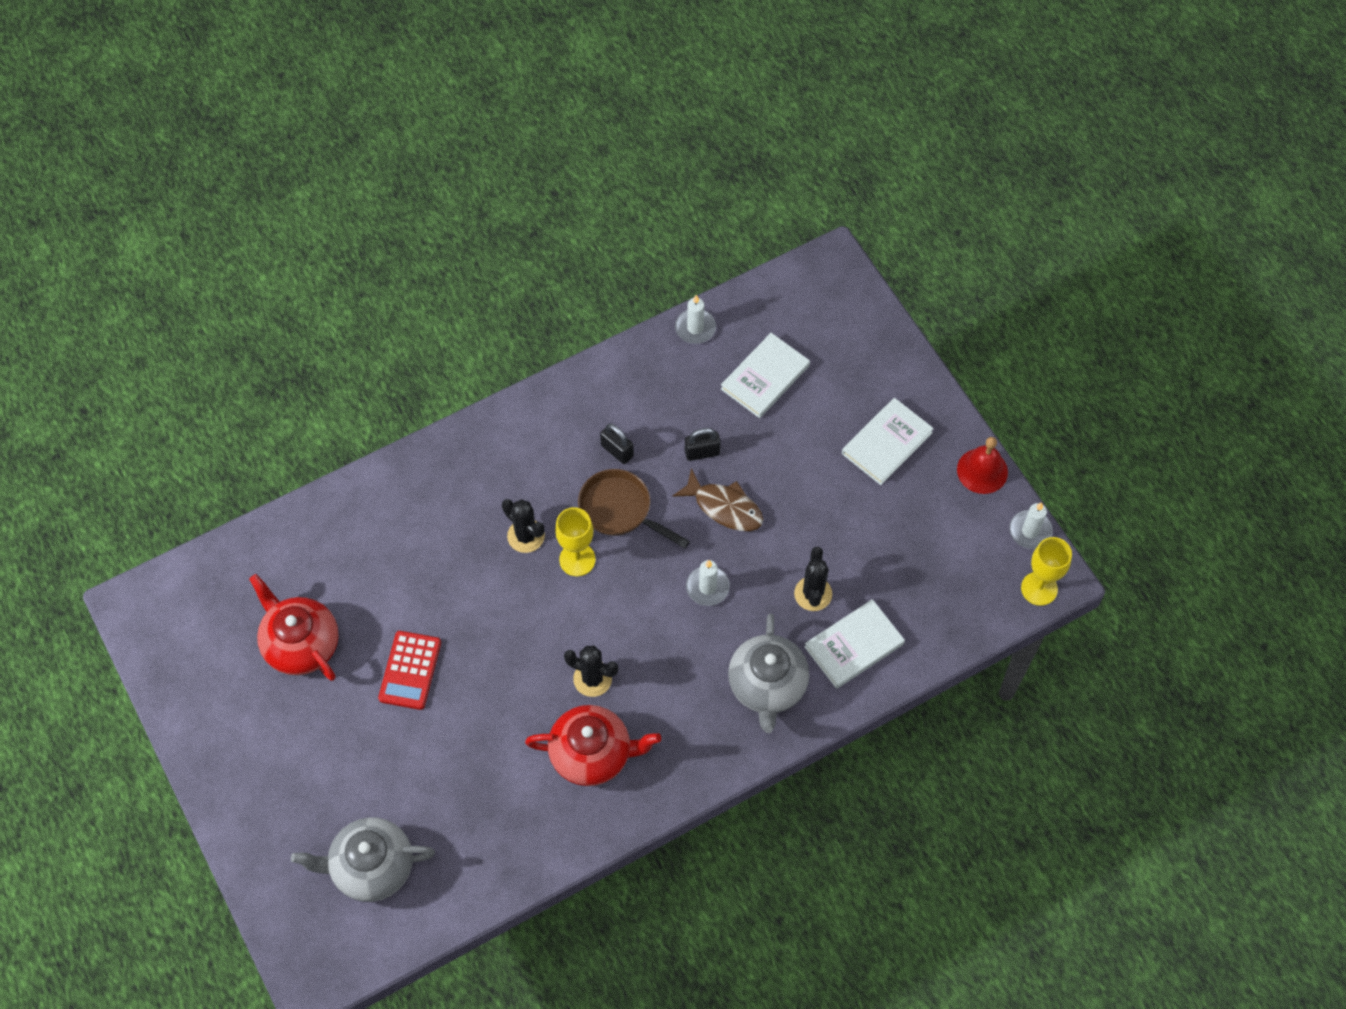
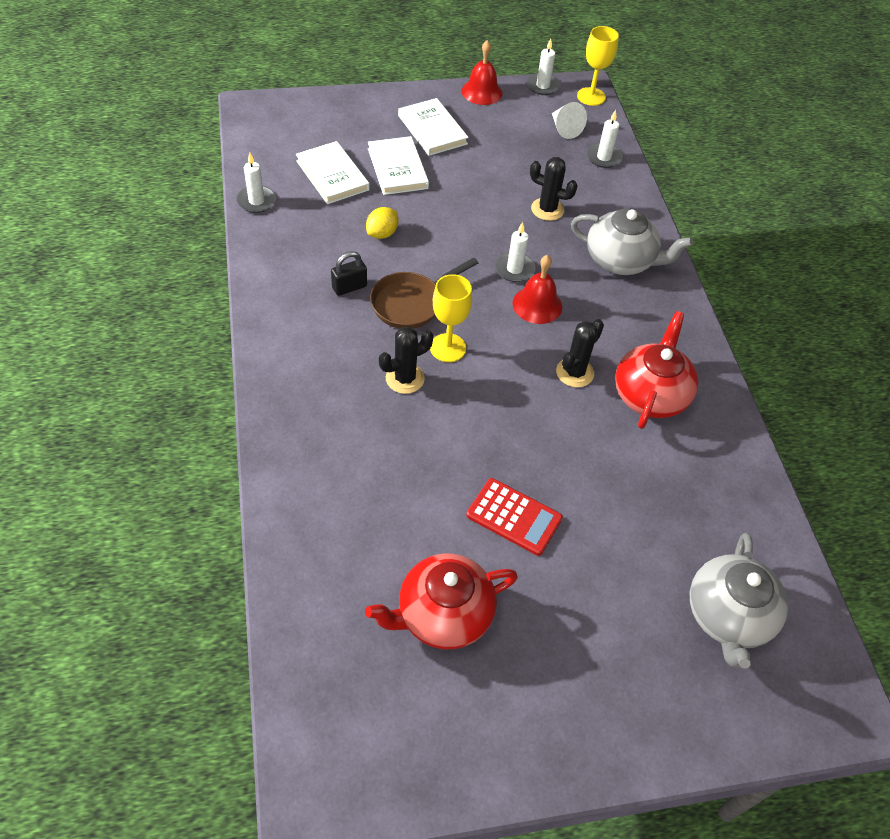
camera: 75 degrees left, 10 degrees down
brown fish [673,468,763,531] -> none
black padlock [685,428,721,461] -> yellow lemon [366,207,399,239]
white book [805,599,905,689] -> white book moved to [368,136,429,195]
none -> red bell [513,255,562,324]
none -> white cone [552,102,587,139]
none -> white candle [587,110,623,168]

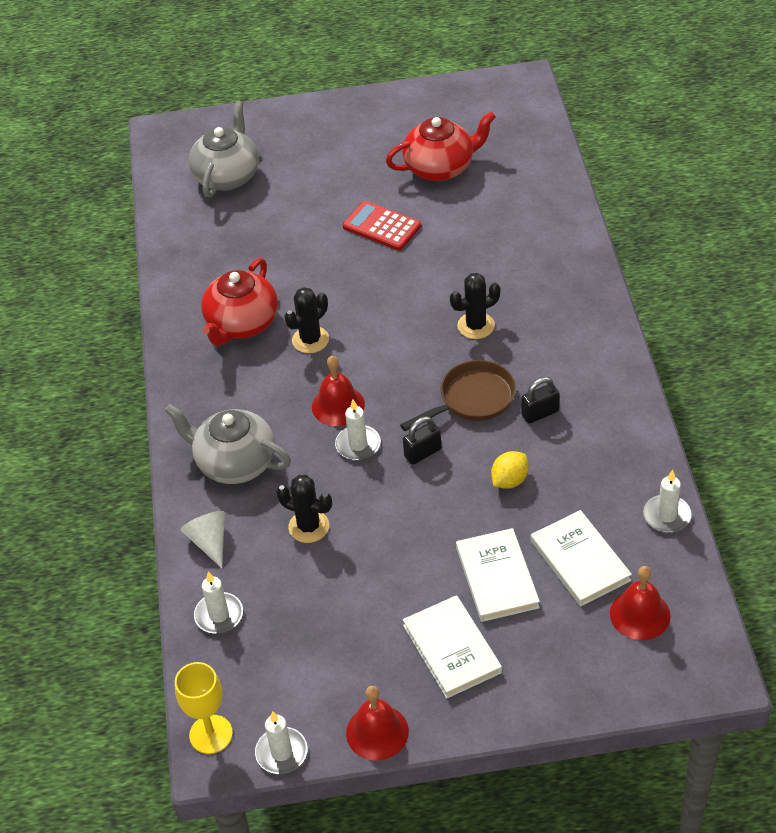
camera: 170 degrees left, 5 degrees down
yellow goblet [430,274,472,362] -> none
white cone [552,102,587,139] -> white cone moved to [180,511,225,568]
none -> black padlock [403,416,441,465]
none -> red bell [610,566,671,640]

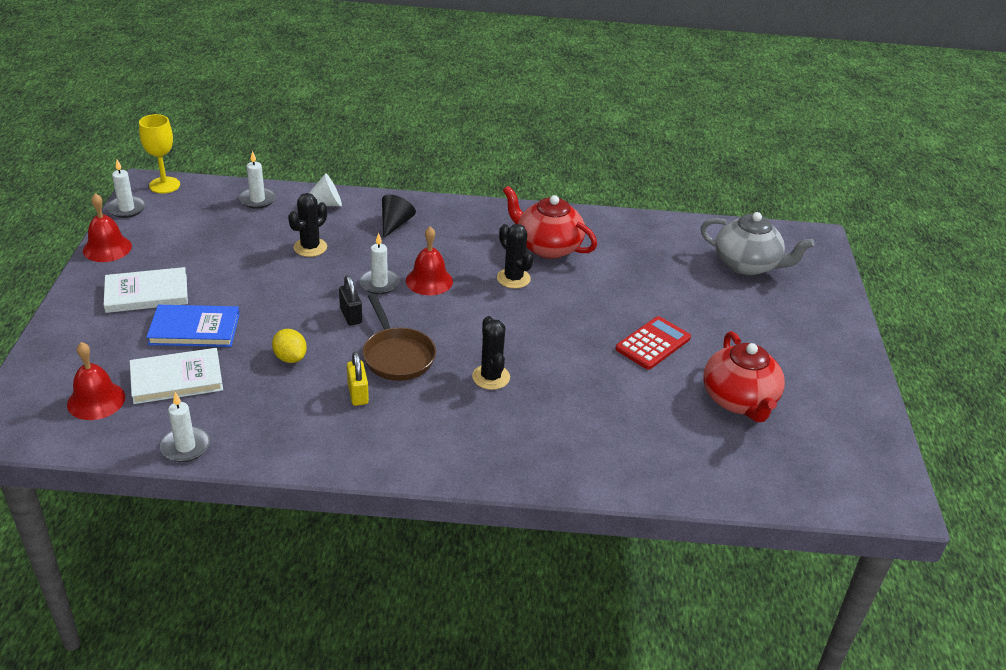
camera: 95 degrees right, 10 degrees down
grey teapot [165,404,291,484] -> black cone [382,195,416,239]
white book [456,528,540,622] -> blue book [146,305,240,347]
black padlock [521,377,560,423] -> yellow padlock [347,351,369,406]

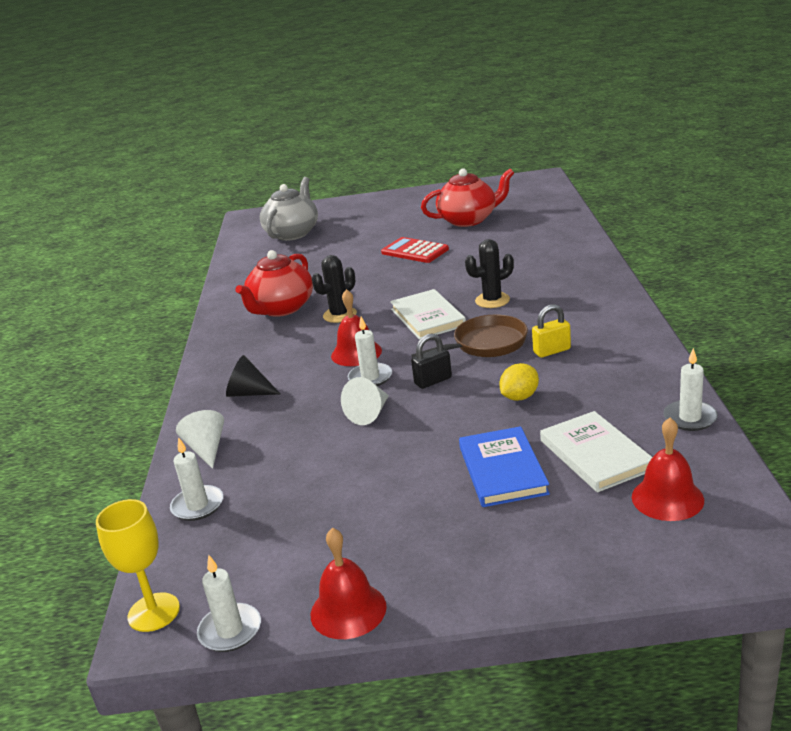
camera: 90 degrees left, 10 degrees down
white book [104,267,188,313] -> white book moved to [390,289,466,340]
black cactus [288,193,327,257] -> none
none -> white cone [341,377,389,425]

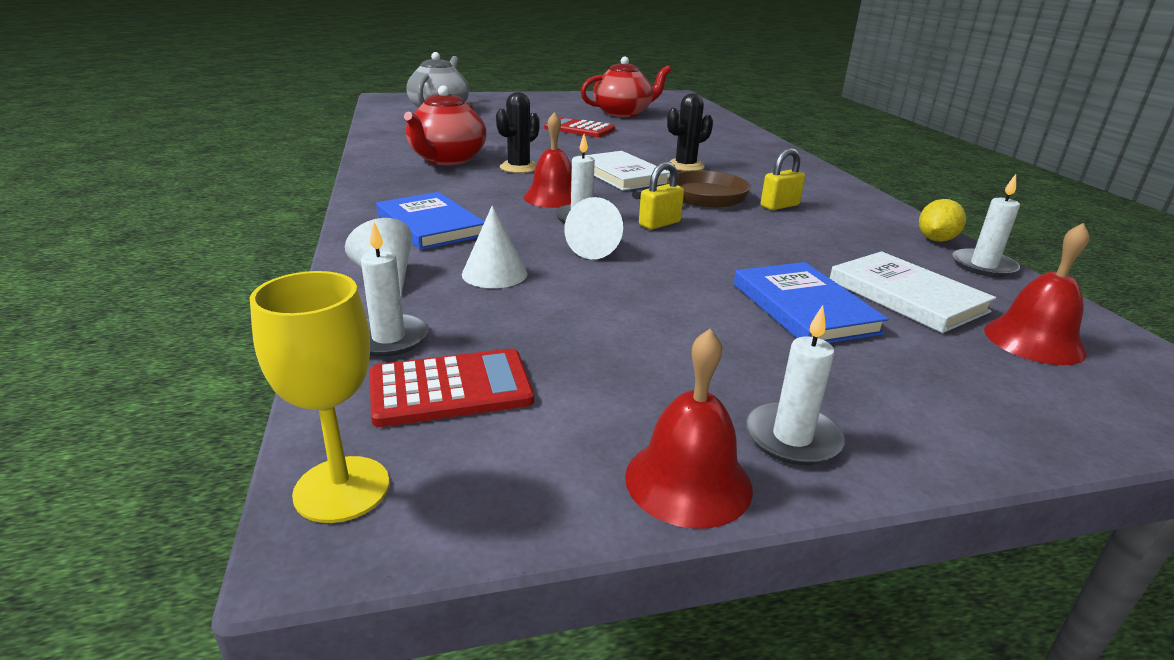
camera: 15 degrees left, 0 degrees up
white candle [197,555,261,652] -> white candle moved to [745,305,845,465]
black cone [226,355,280,397] -> blue book [376,192,485,250]
black padlock [411,333,452,389] -> yellow padlock [639,161,684,230]
yellow lemon [499,363,539,401] -> yellow lemon moved to [919,199,966,242]
none -> red calculator [370,349,534,427]
none -> white cone [462,205,527,288]

